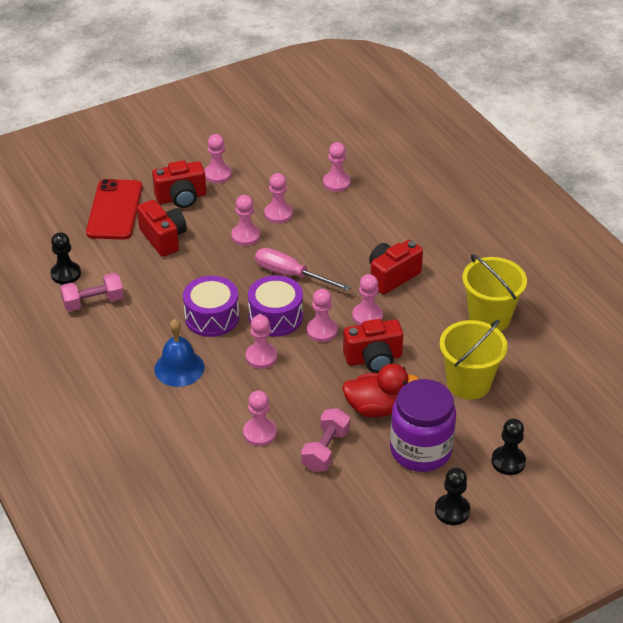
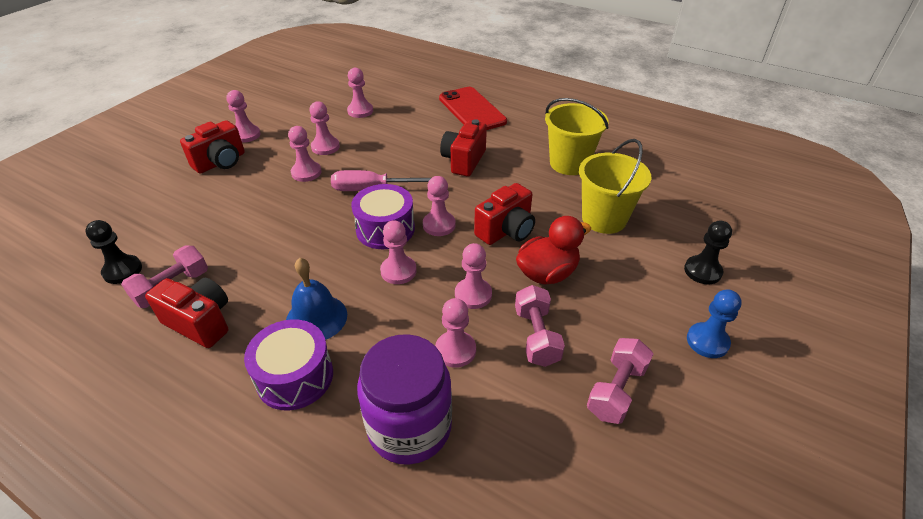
camera: 30 degrees left, 0 degrees up
red phone [86,179,142,240] -> red phone moved to [439,87,507,130]
red camera [137,200,187,257] -> red camera moved to [145,278,228,348]
purple drum [183,276,239,337] -> purple drum moved to [244,319,333,411]
pink pawn [352,274,383,325] -> pink pawn moved to [455,243,492,309]
purple jar [390,379,456,472] -> purple jar moved to [357,334,452,465]
black pawn [435,468,470,525] -> blue pawn [687,289,742,358]
none -> pink dumbbell [587,338,653,424]

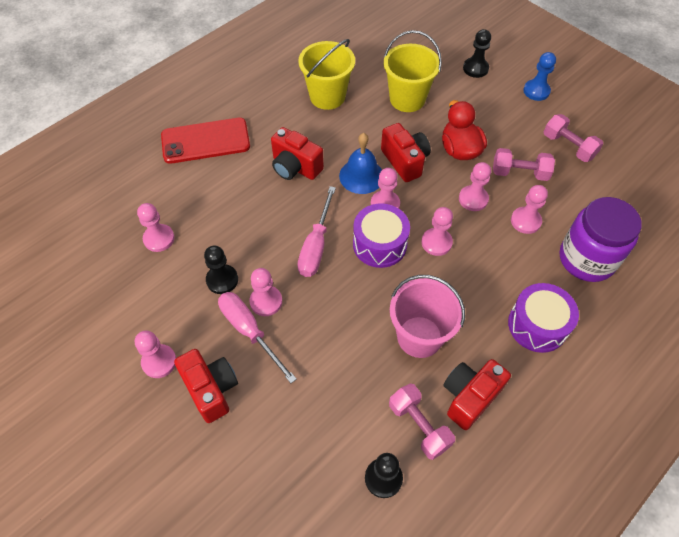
camera: 75 degrees left, 15 degrees up
blue bell [286,258,347,340] -> blue bell moved to [339,133,382,194]
pink pawn [309,101,340,155] -> black pawn [204,245,238,294]
none -> pink screwdriver [218,292,297,383]
none -> pink bucket [390,275,465,358]

